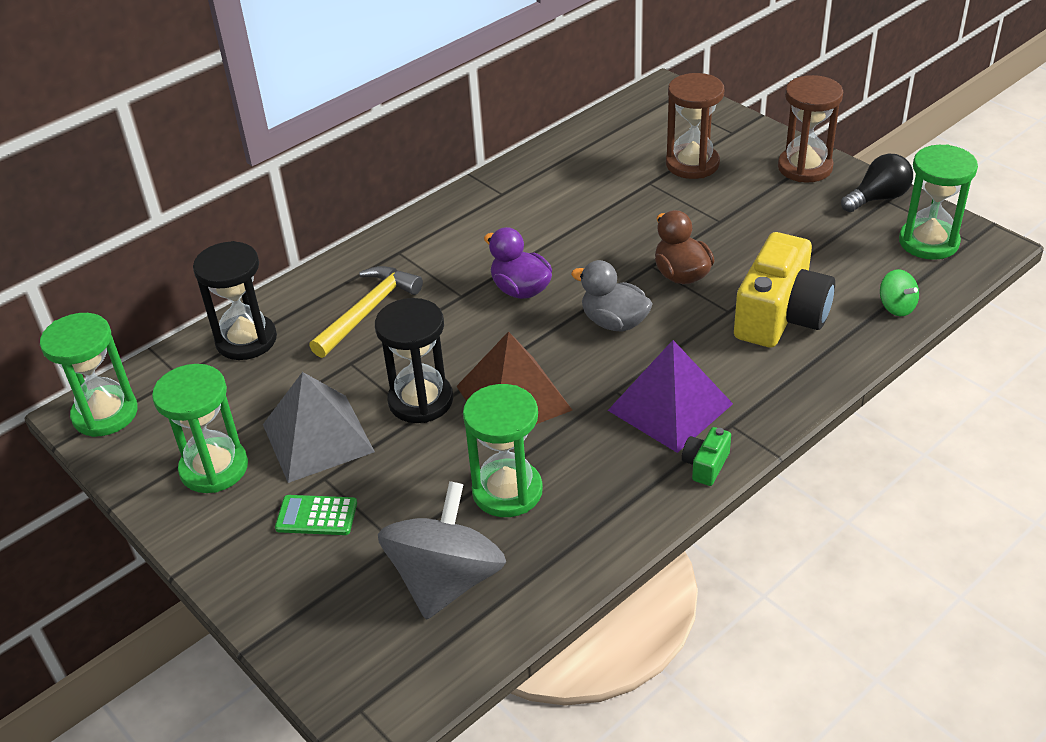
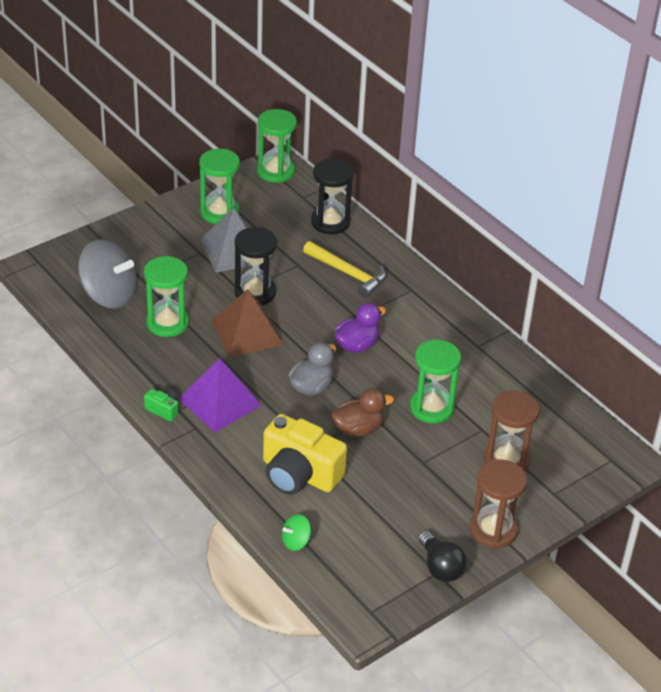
camera: 90 degrees right, 0 degrees up
green calculator [275,495,357,535] -> none
green hourglass [899,144,978,260] -> green hourglass moved to [410,339,461,423]

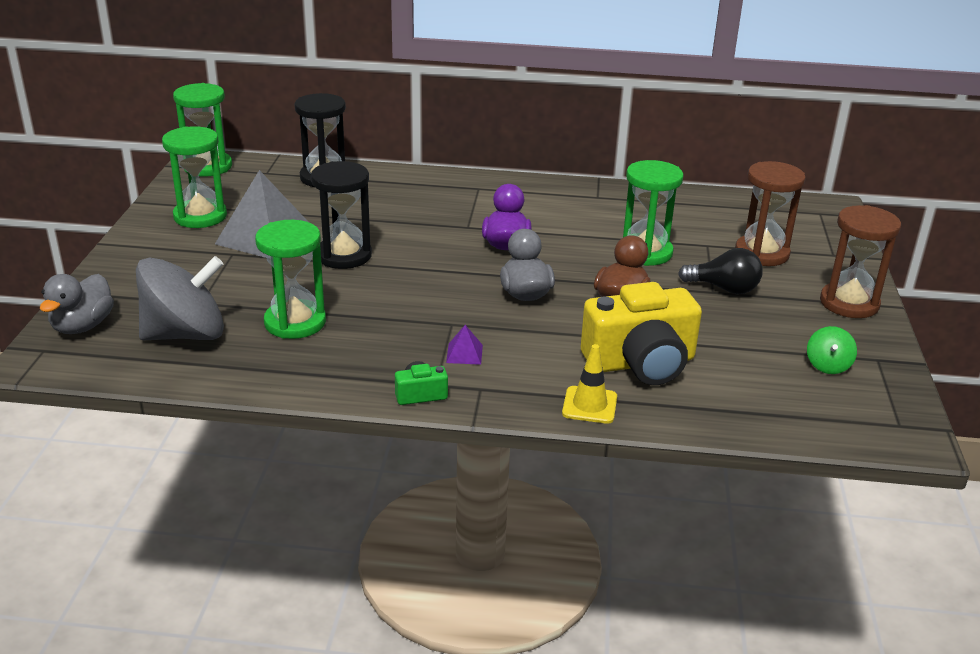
camera: 45 degrees left, 10 degrees down
purple pyramid [179,358,262,432] -> purple pyramid [446,325,483,365], size x0.41
brown pyramid [211,289,283,357] -> none
green spinning top [282,514,311,551] -> green spinning top moved to [807,326,857,374]
yellow hammer [303,241,387,298] -> none
black light bulb [418,531,467,582] -> black light bulb moved to [678,248,763,294]
none -> grey duck [40,274,114,334]
none -> yellow traffic cone [562,344,617,424]

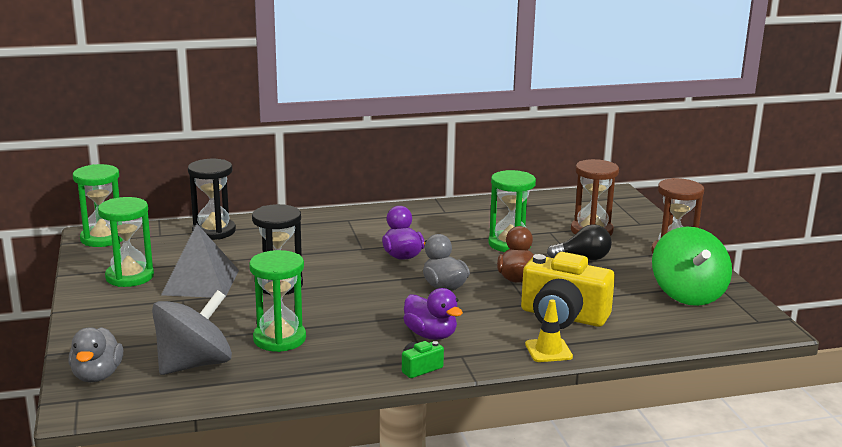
camera: 20 degrees left, 10 degrees down
purple pyramid [446,325,483,365] -> purple duck [403,288,463,340]
yellow camera [581,282,702,385] -> yellow camera turned 60 degrees clockwise [521,252,615,329]
green spinning top [807,326,857,374] -> green spinning top [652,226,732,306], size x2.25

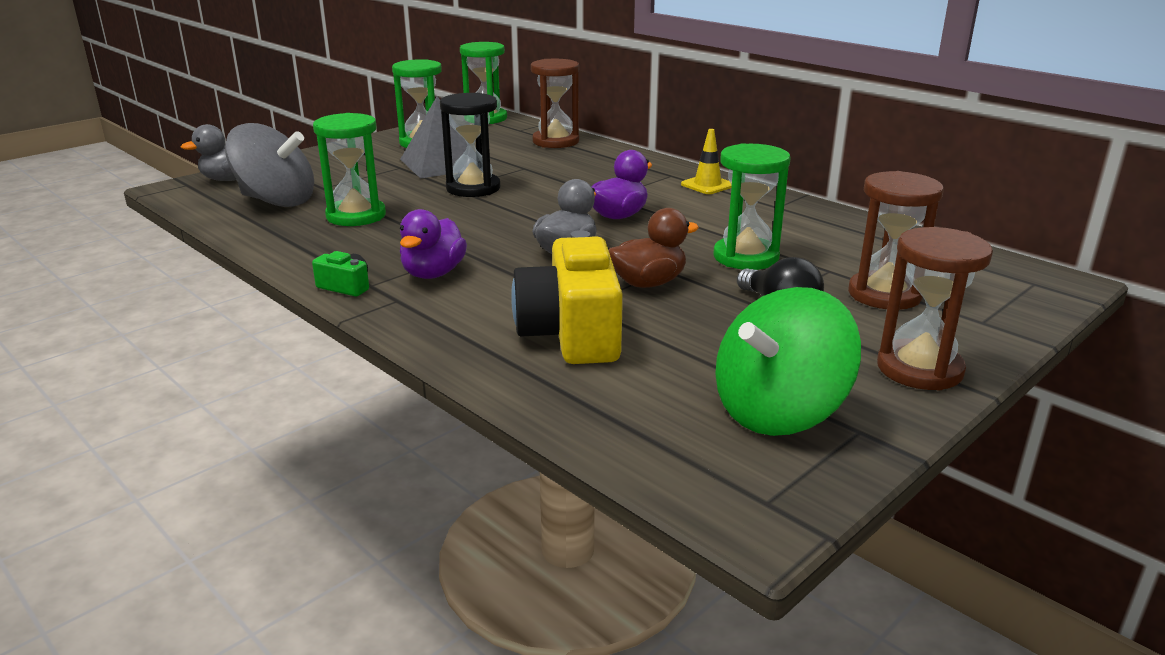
camera: 60 degrees right, 5 degrees up
black hourglass [188,159,236,240] -> brown hourglass [531,59,579,148]
yellow traffic cone [525,299,573,362] -> yellow traffic cone moved to [681,129,732,194]

